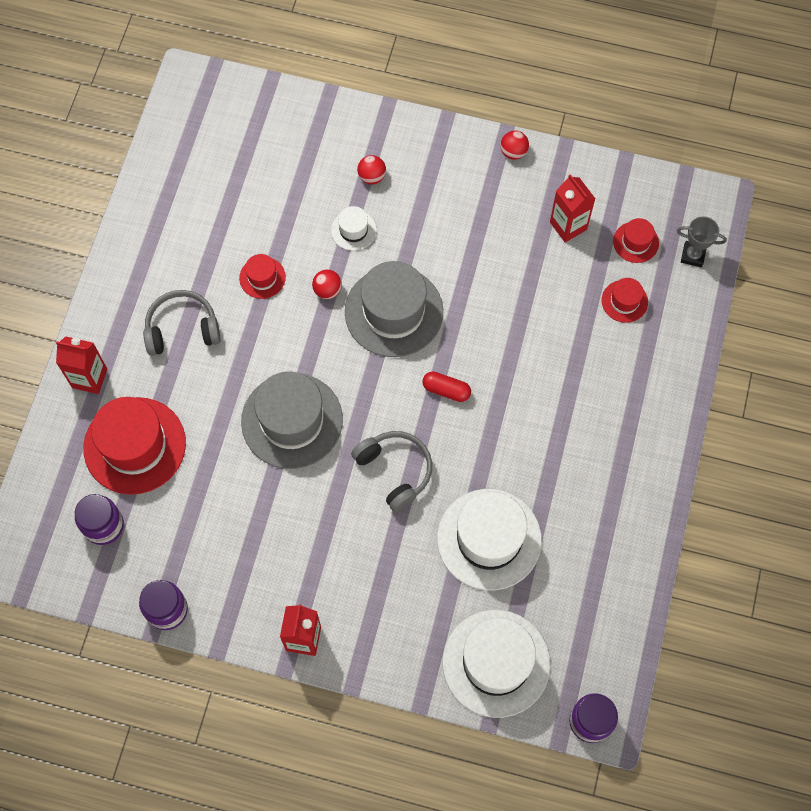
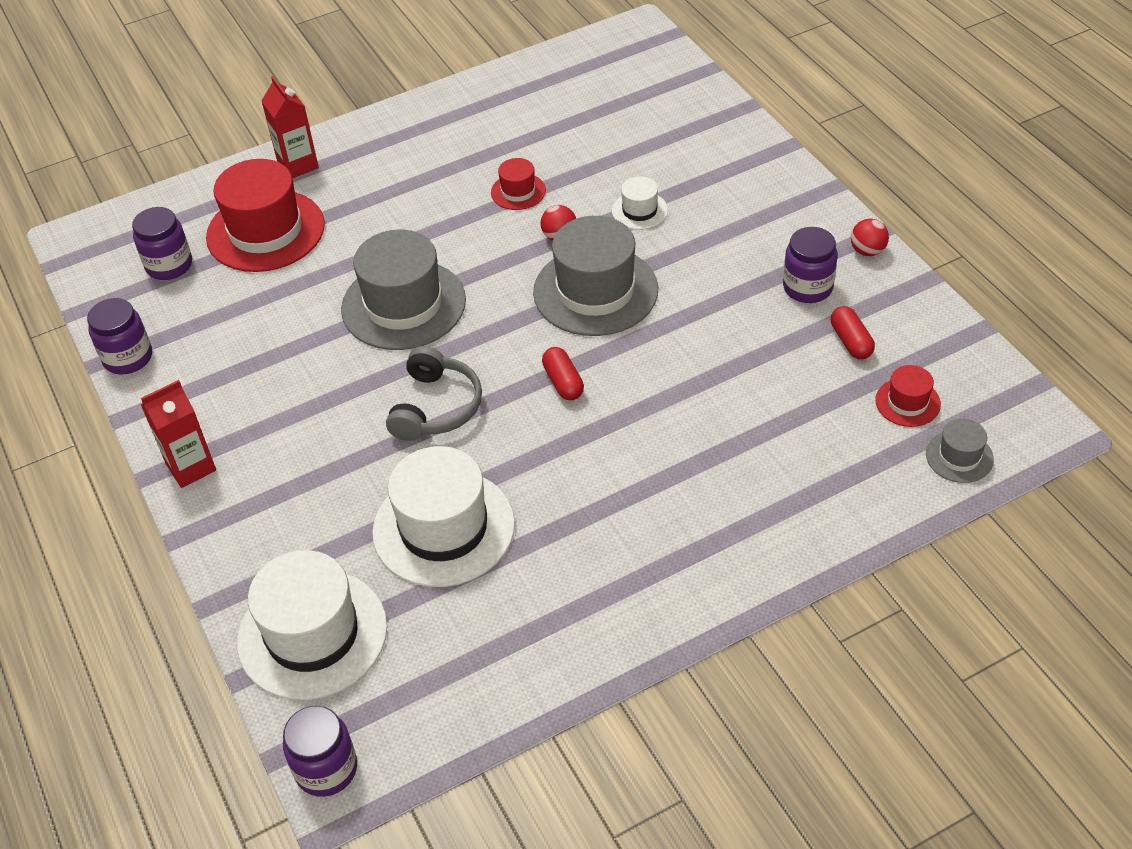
camera: 50 degrees right, 20 degrees down
grey headphones [143,290,221,356] -> none
red ball [357,155,386,184] -> none
red carton [550,174,595,242] -> red capsule [831,306,875,359]
red hat [602,278,648,323] -> none
grey trophy [677,216,727,267] -> grey hat [926,419,994,483]
none -> purple jar [783,227,838,303]

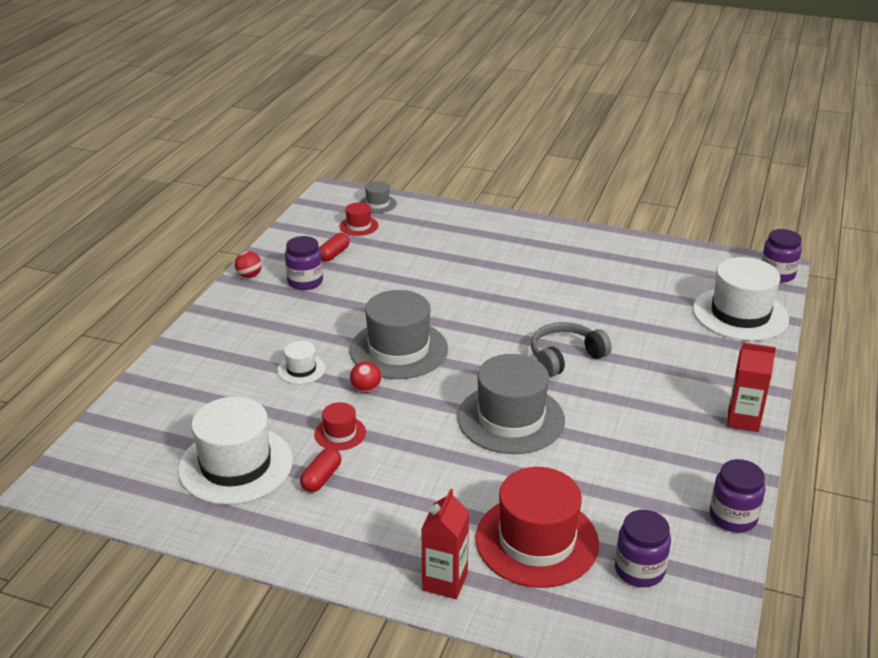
camera: 135 degrees left, 15 degrees down
white hat [372,446,515,587] -> white hat moved to [178,397,293,505]
red capsule [542,347,584,400] -> red capsule moved to [300,448,341,492]

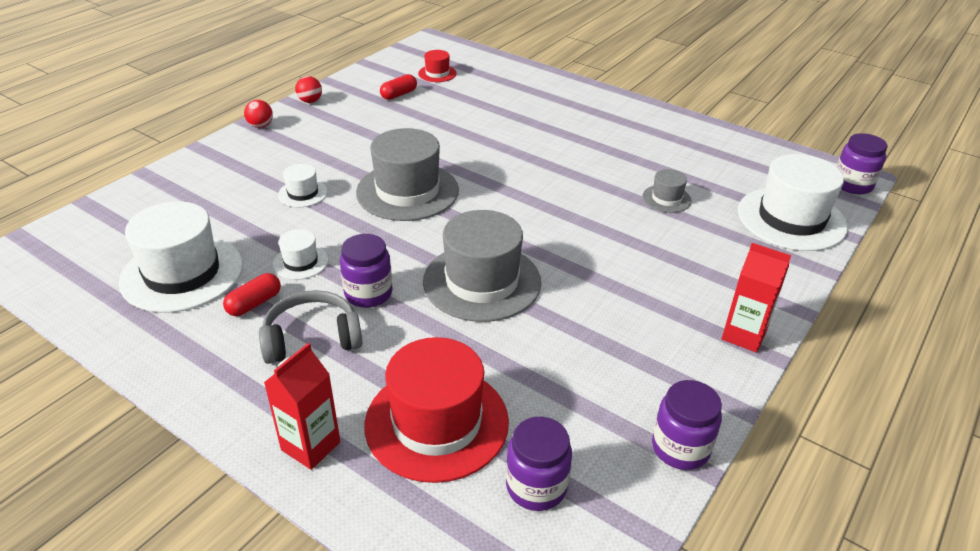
camera: 15 degrees right, 5 degrees up
purple jar [285,236,323,290] -> purple jar moved to [340,234,392,308]
red hat [314,402,366,451] -> white hat [273,229,329,280]
red ball [350,361,381,393] -> red ball moved to [244,100,273,128]
grey hat [360,181,397,213] -> grey hat moved to [643,169,692,213]
grey headphones [531,322,612,377] -> grey headphones moved to [259,290,362,364]

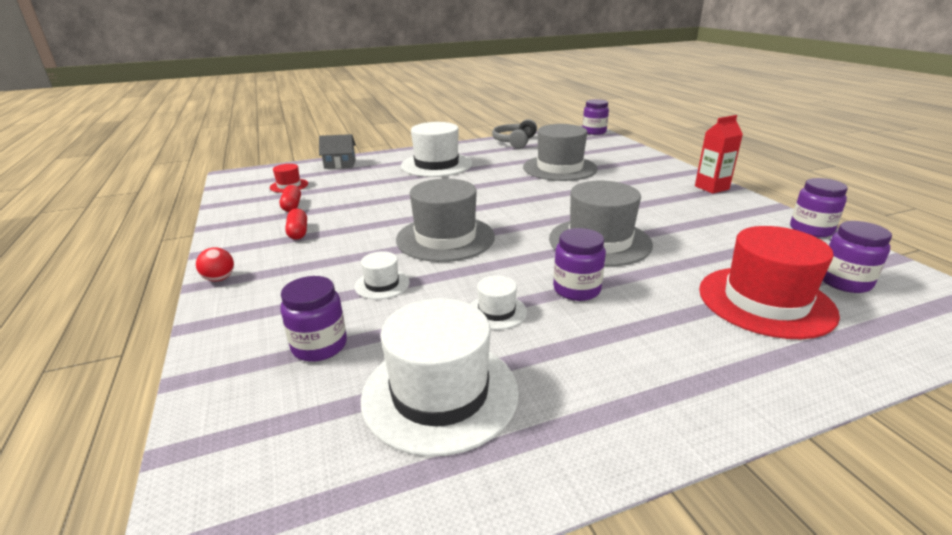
camera: 55 degrees left, 10 degrees down
red capsule [223,273,281,316] -> red capsule moved to [285,209,307,240]
grey headphones [259,290,362,364] -> grey headphones moved to [492,119,537,149]
red carton [264,343,340,470] -> none
red ball [295,76,322,103] -> none
grey hat [643,169,692,213] -> grey hat [523,124,598,181], size x2.11
white hat [738,154,848,251] -> white hat moved to [401,122,472,177]
none -> purple jar [280,276,347,362]
none -> grey house [319,134,356,169]

